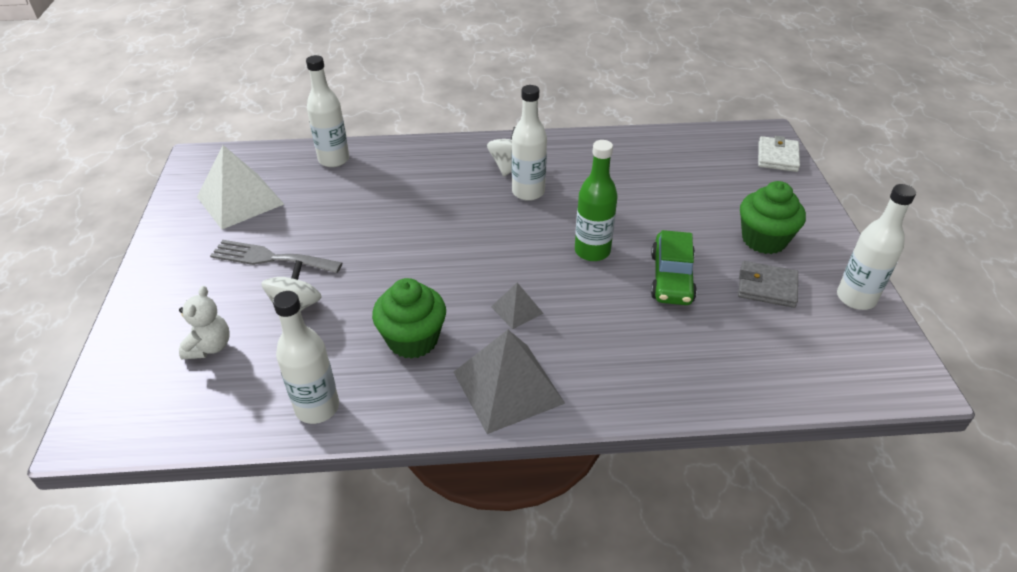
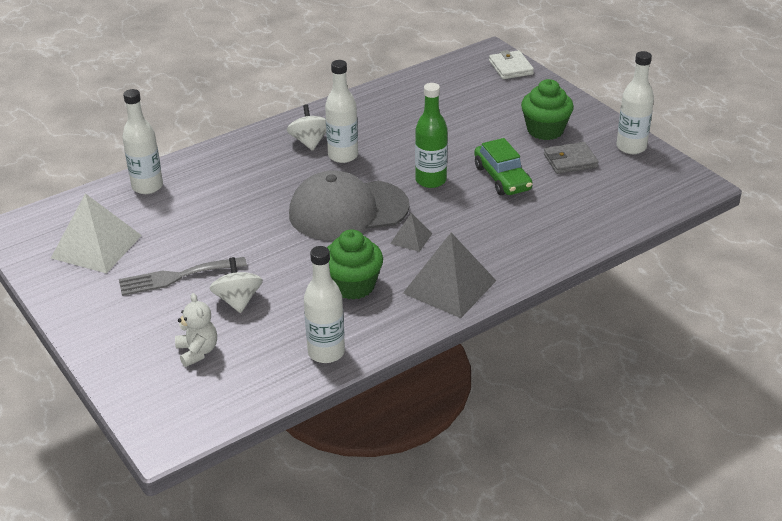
camera: 30 degrees left, 5 degrees down
none -> grey cap [289,170,410,240]

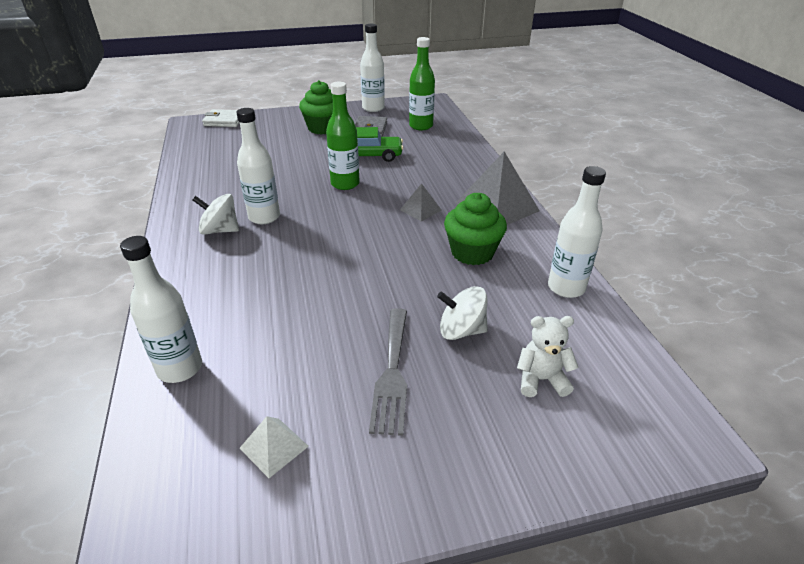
camera: 70 degrees left, 0 degrees up
white pyramid [51,193,142,273] -> white pyramid [239,416,309,478], size x0.50
grey cap [289,170,410,240] -> none
none -> green bottle [409,37,435,130]

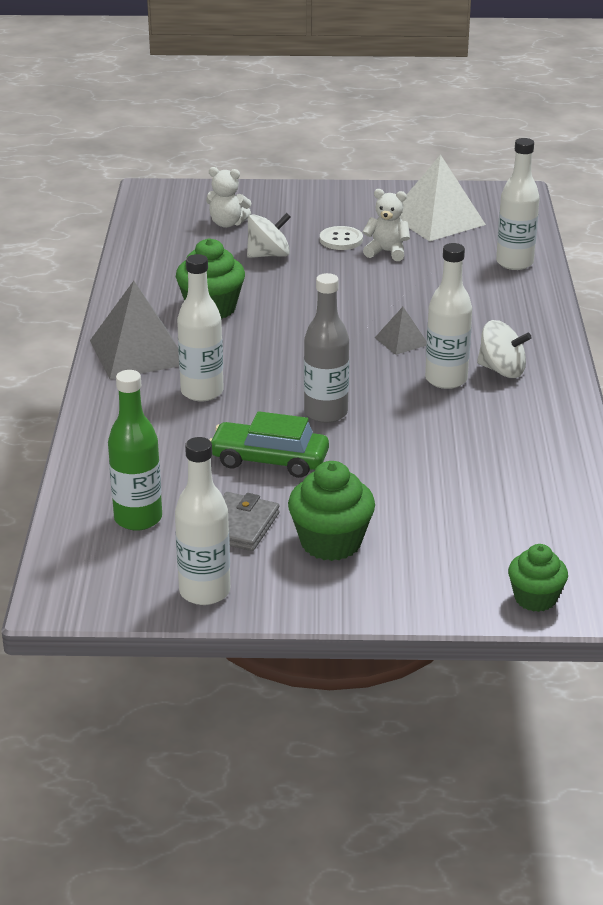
camera: 165 degrees left, 5 degrees down
white wallet [202,109,240,127] -> green cupcake [508,544,568,612]
white pyramid [239,416,309,478] -> white pyramid [400,155,486,241], size x2.01
green bottle [326,82,360,190] -> grey bottle [304,273,349,423]
grey fork [369,308,407,436] -> white button [320,226,363,250]
grey pyramid [400,183,442,222] -> grey pyramid moved to [375,307,427,355]
white spinning top [437,286,488,340] -> white spinning top turned 45 degrees counterclockwise [247,213,291,258]
white bottle [548,166,606,298] -> white bottle moved to [177,254,224,402]
none -> white teddy bear [362,189,410,261]

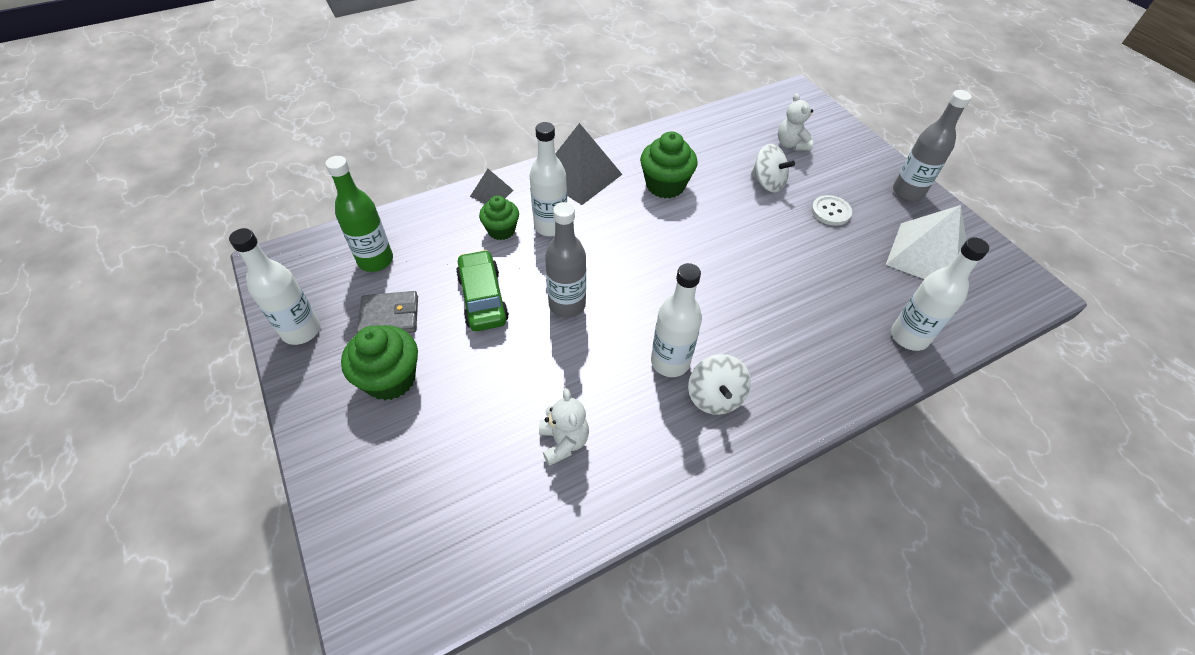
camera: 60 degrees right, 20 degrees up
white teddy bear [362,189,410,261] -> white teddy bear moved to [539,388,589,466]
grey pyramid [375,307,427,355] -> grey pyramid moved to [470,169,513,204]
green cupcake [508,544,568,612] -> green cupcake moved to [479,196,519,240]
none -> grey bottle [893,90,972,201]

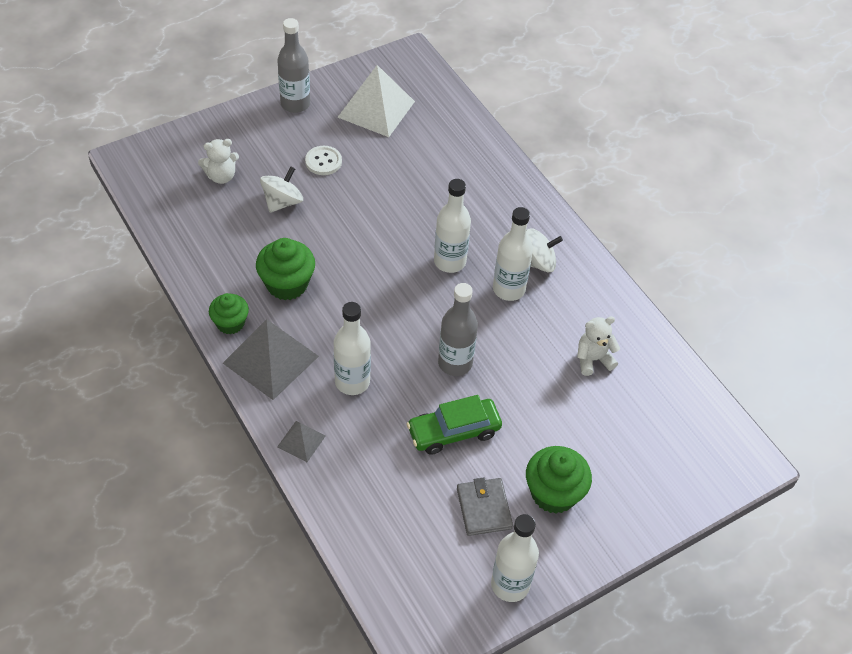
camera: 95 degrees left, 0 degrees up
green bottle [325,156,393,272] -> none
green cupcake [479,196,519,240] -> green cupcake moved to [209,293,249,334]
white bottle [891,237,989,351] -> white bottle moved to [434,179,471,273]

